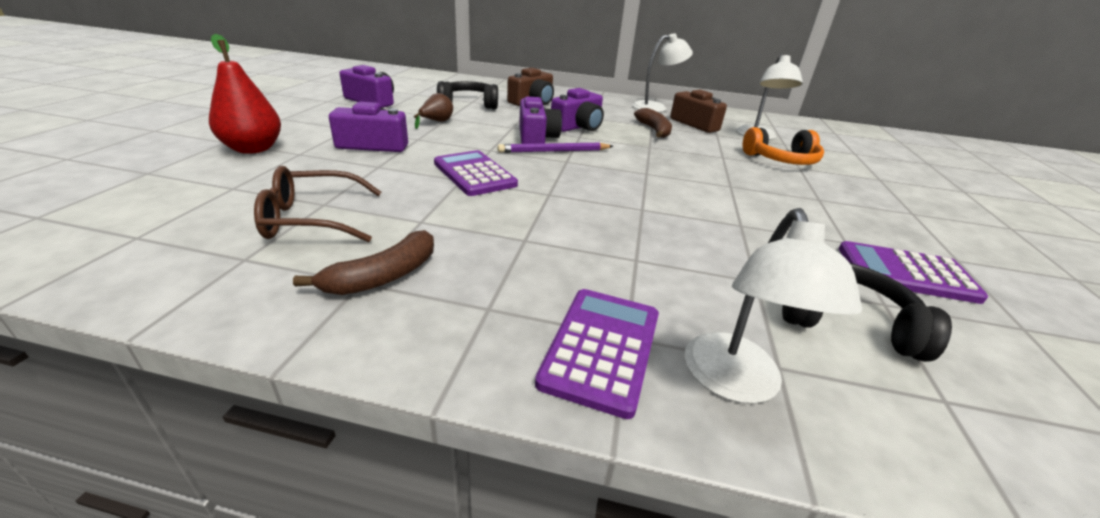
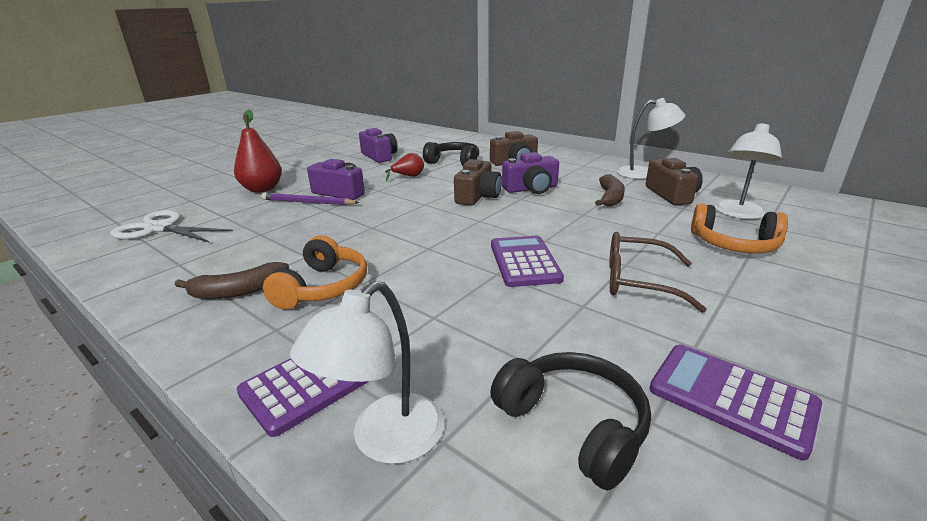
camera: 30 degrees right, 5 degrees down
brown glasses [254,166,381,242] -> brown glasses moved to [609,232,707,313]
brown pear [414,93,453,129] -> red pear [385,153,424,182]
purple calculator [434,150,518,196] -> purple calculator moved to [491,236,564,287]
purple pencil [497,143,613,153] -> purple pencil moved to [261,193,359,205]
purple camera [519,97,562,144] -> brown camera [454,159,502,206]
none -> white scissors [110,210,233,242]
none -> orange headphones [263,235,367,310]

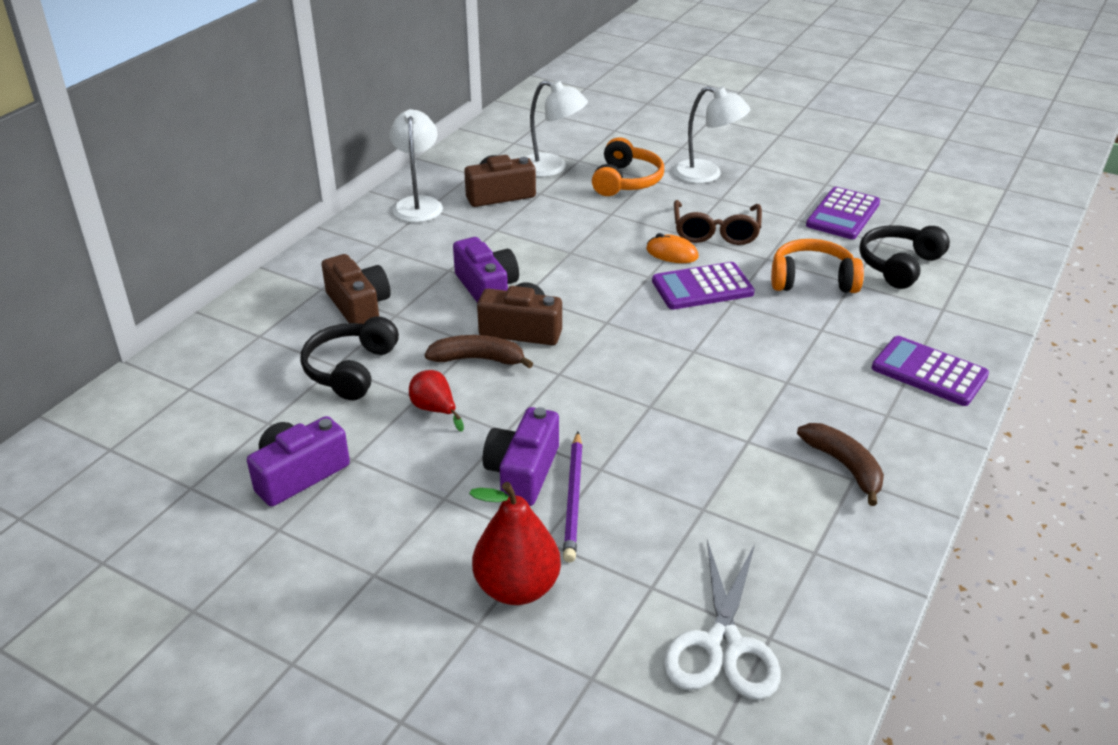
camera: 100 degrees left, 10 degrees up
orange headphones [263,235,367,310] -> orange headphones moved to [771,239,864,293]
white lamp [290,281,444,464] -> white lamp moved to [673,86,750,184]
brown banana [595,174,625,207] -> brown banana moved to [425,335,534,369]
none -> orange mouse [646,233,699,263]

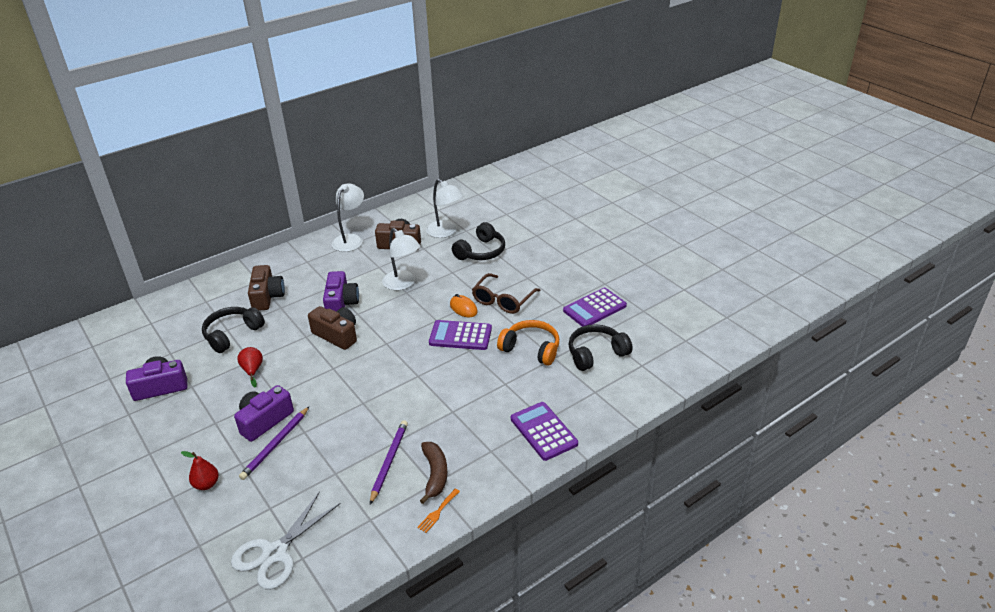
camera: 25 degrees right, 0 degrees up
brown banana [425,335,534,369] -> none
red pear [469,482,561,605] -> red pear [181,451,219,490], size x0.57
orange headphones [592,137,664,196] -> black headphones [452,222,505,260]
white lamp [673,86,750,184] -> white lamp moved to [382,228,421,290]
none -> purple pencil [370,420,408,504]
none -> orange fork [417,489,460,533]

